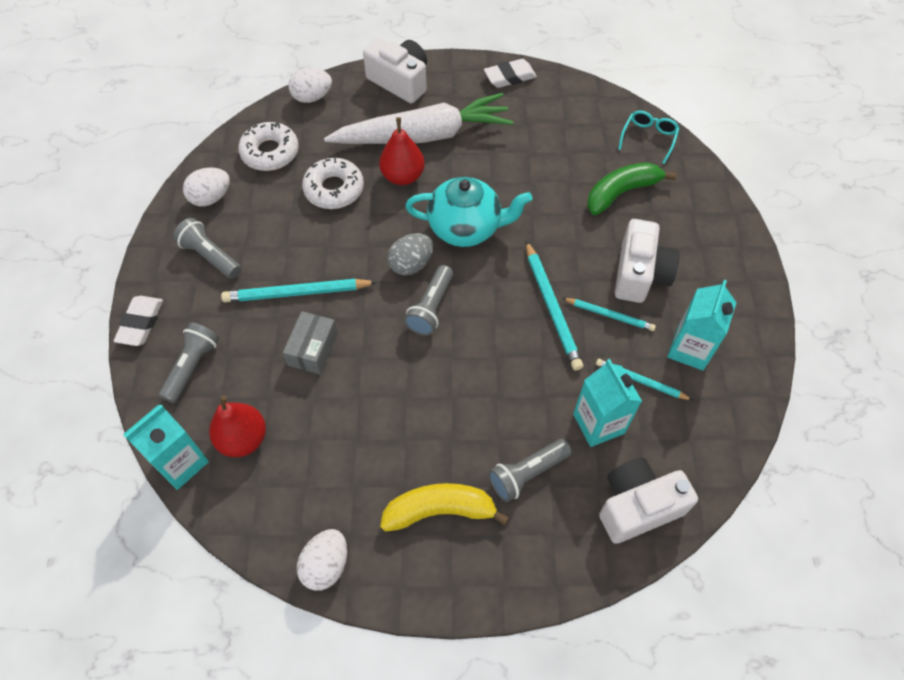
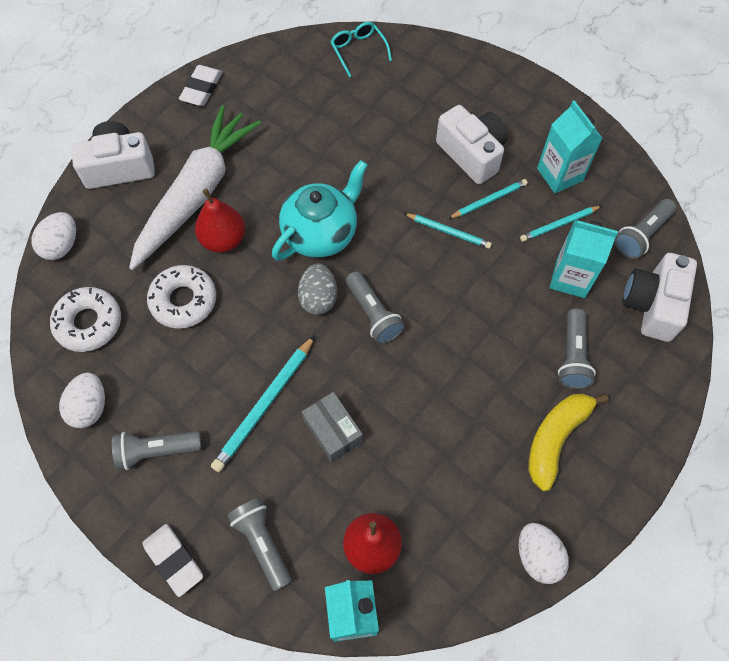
camera: 50 degrees left, 5 degrees up
turquoise pencil [526,241,583,371] -> turquoise pencil [404,213,492,249], size x0.61
green banana [587,162,676,215] -> none
none -> grey flashlight [615,199,676,259]

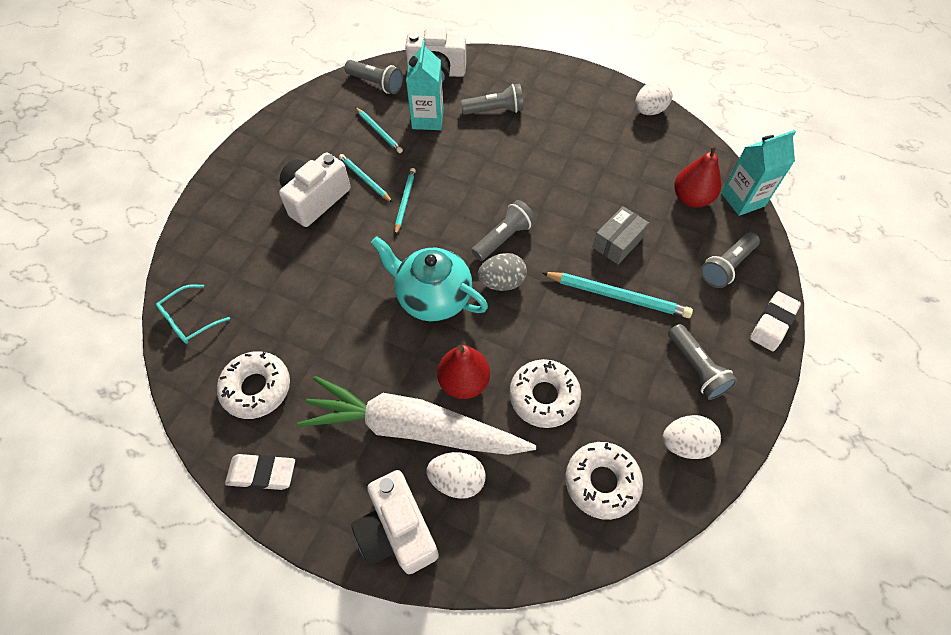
camera: 105 degrees left, 5 degrees down
white egg [31,212,76,260] -> white egg moved to [427,452,486,499]
yellow banana [528,393,609,491] -> none
turquoise carton [537,100,602,193] -> none
none -> white donut [217,351,290,419]

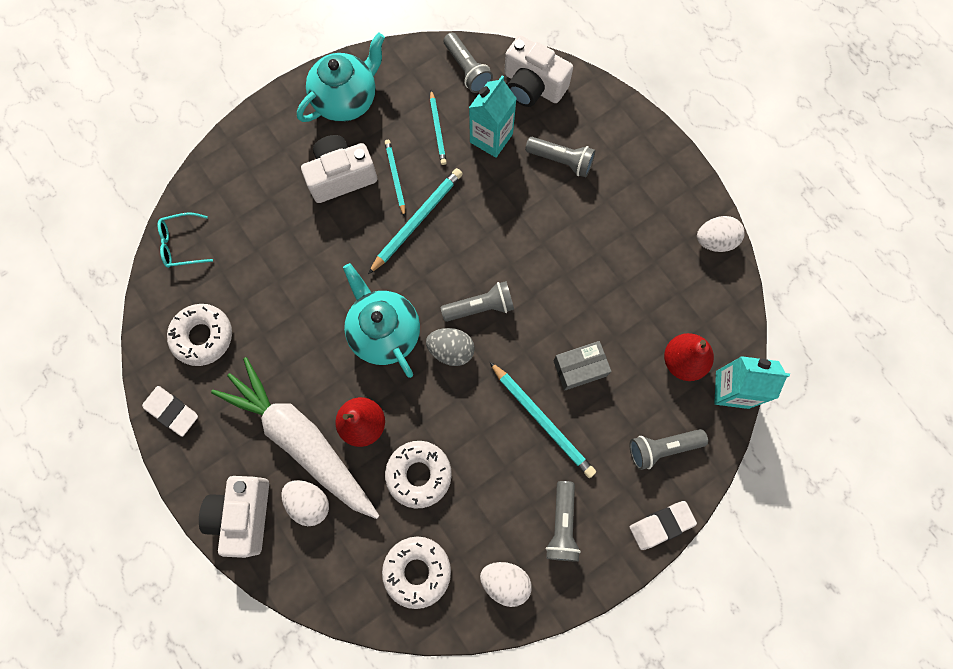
camera: 30 degrees right, 15 degrees up
turquoise pencil [395,168,416,236] -> turquoise pencil [368,168,463,274], size x1.63
none -> turquoise teapot [297,33,385,122]

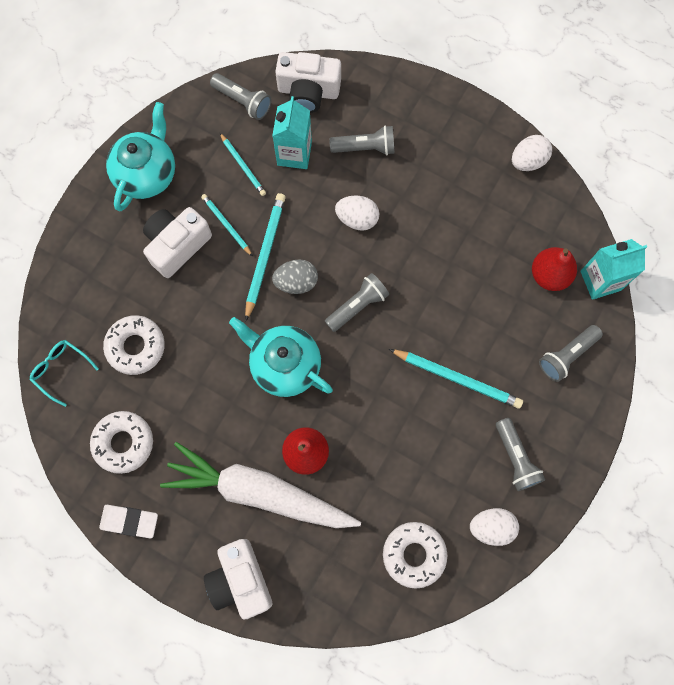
camera: 25 degrees left, 0 degrees up
turquoise glasses [157,212,213,268] -> turquoise glasses turned 75 degrees clockwise [30,340,99,407]
white egg [281,480,329,526] -> white egg moved to [335,195,379,231]
white donut [385,441,452,509] -> white donut moved to [103,315,165,375]
grey egg [426,328,475,366] -> grey egg moved to [272,259,318,294]
grey box [553,341,612,391] -> none
white eraser [630,501,697,550] -> none

